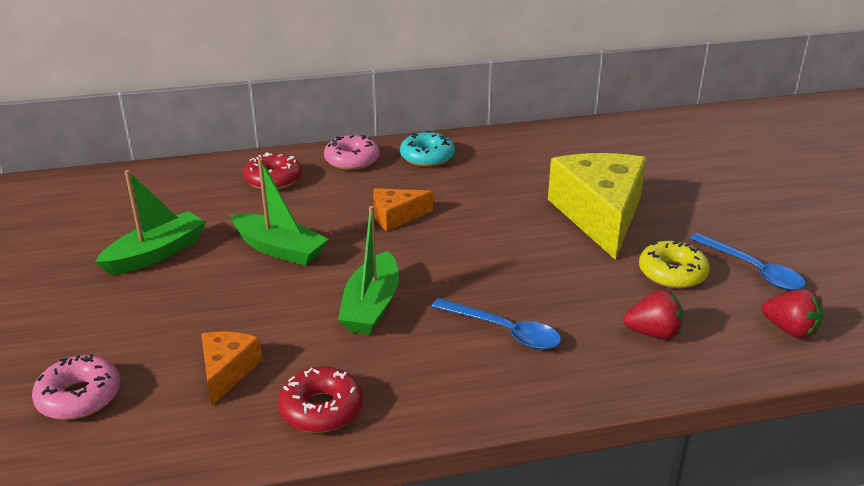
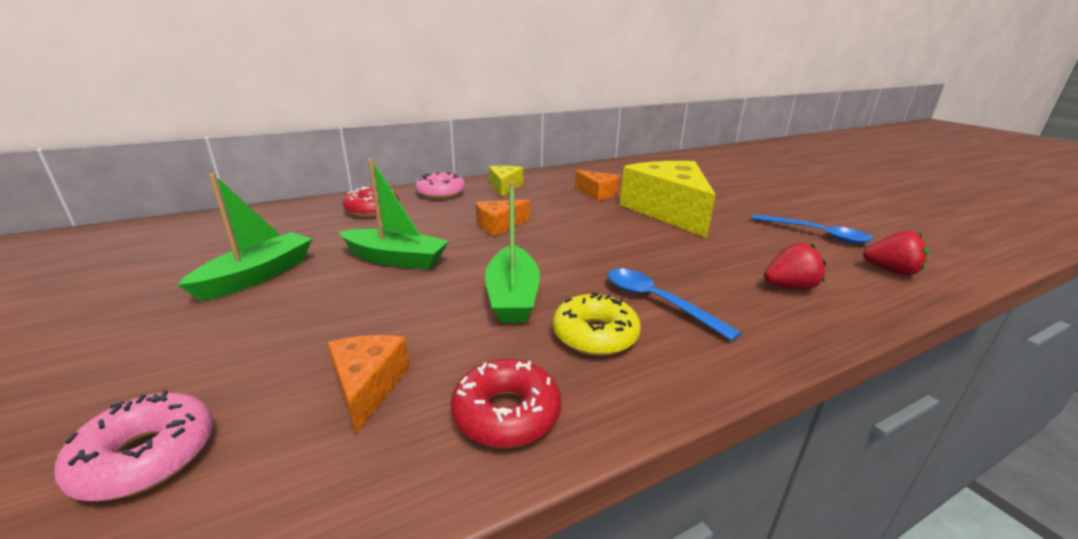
camera: 15 degrees left, 5 degrees down
turquoise donut [400,131,455,167] -> yellow cheese [489,166,523,197]
blue spoon [431,298,561,350] -> blue spoon turned 150 degrees counterclockwise [608,268,741,341]
yellow donut [639,239,710,289] -> yellow donut moved to [553,292,641,356]
none -> orange cheese [575,170,620,201]

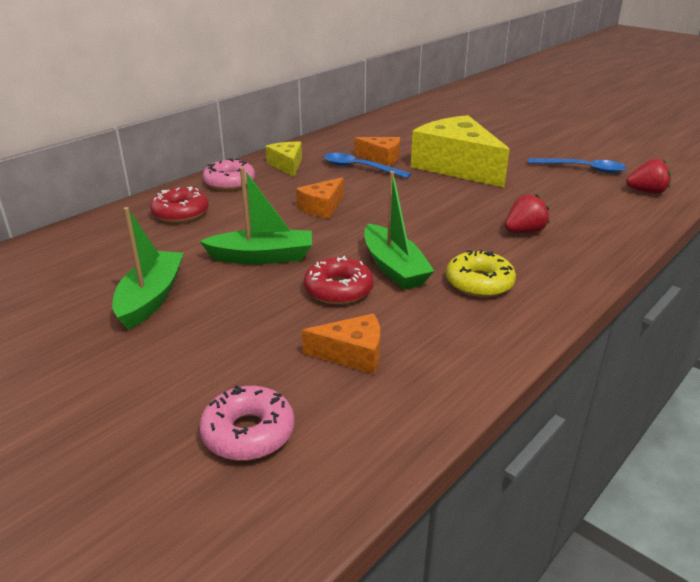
camera: 20 degrees left, 5 degrees up
orange cheese [328,335,410,434] -> orange cheese turned 120 degrees clockwise [302,313,380,374]
red donut [451,359,561,448] -> red donut moved to [304,256,373,305]
blue spoon [608,268,741,341] -> blue spoon moved to [324,153,411,178]
red strawberry [764,243,826,290] -> red strawberry moved to [505,194,549,233]

